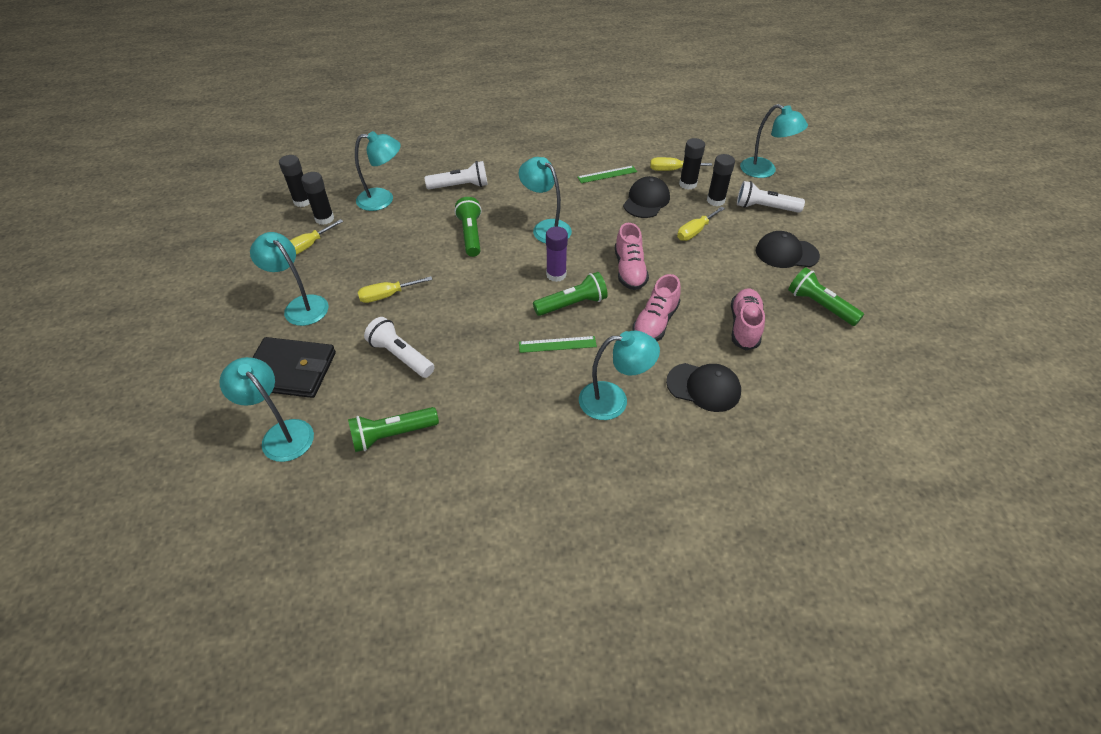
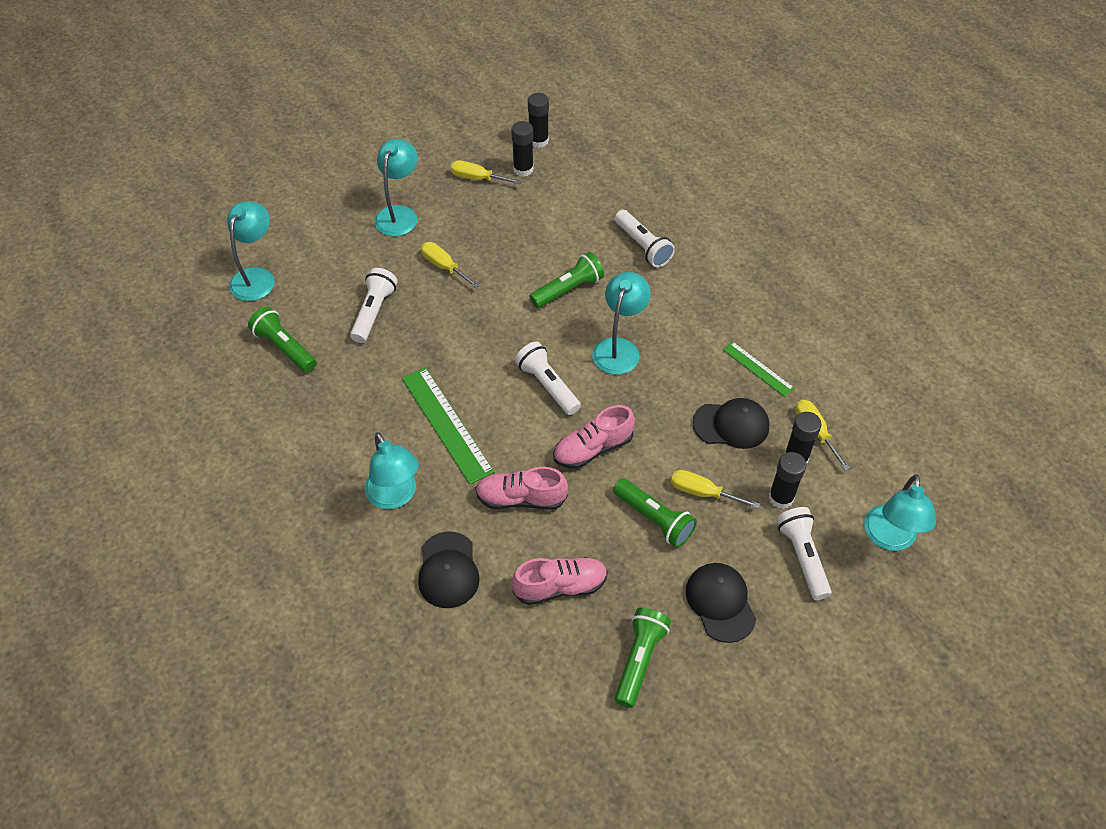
camera: 65 degrees right, 5 degrees up
black wallet [252,337,336,398] -> none
turquoise lamp [355,131,401,211] -> none
green ruler [519,336,597,353] -> green ruler [402,367,494,484], size x1.76
green flashlight [533,272,608,316] -> green flashlight moved to [613,478,697,547]
purple glue stick [546,227,568,282] -> white flashlight [515,341,581,415]

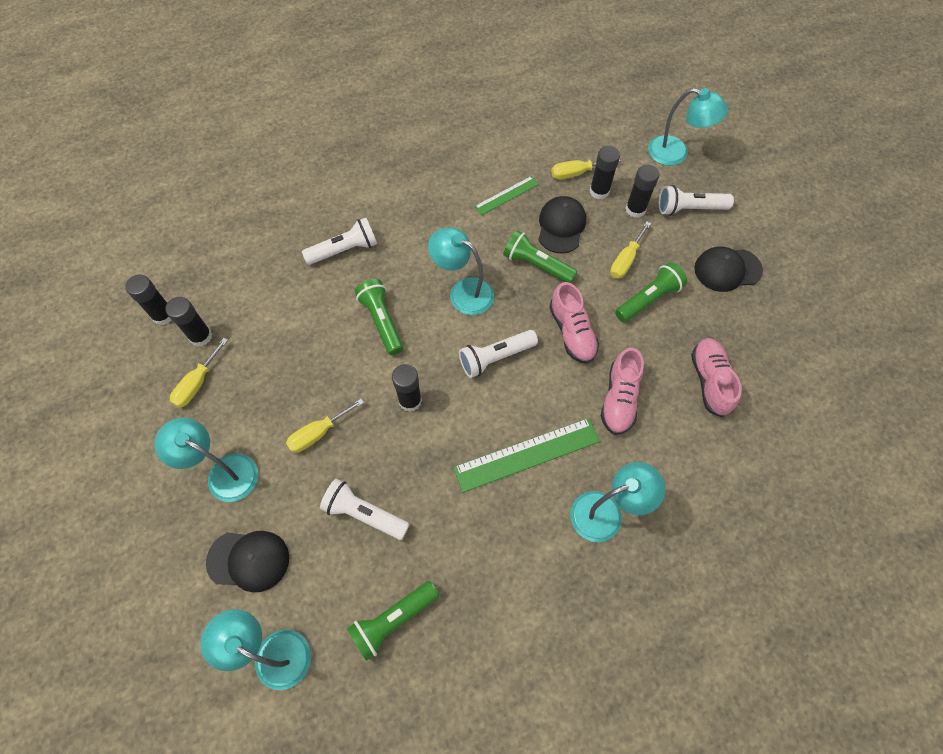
camera: 80 degrees left, 10 degrees up
black cap [418,531,480,608] -> black cap moved to [206,531,289,592]
green flashlight [615,608,671,708] -> green flashlight moved to [503,230,577,283]
none -> black glue stick [392,364,422,412]

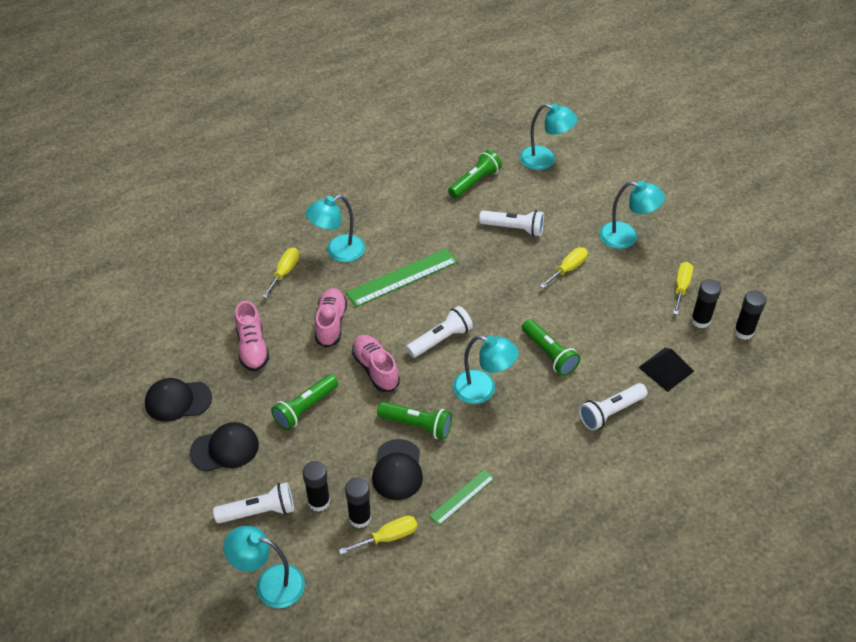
camera: 170 degrees right, 15 degrees down
black cap [206,531,289,592] -> black cap moved to [145,378,212,422]
black glue stick [392,364,422,412] -> none
yellow screwdriver [610,221,651,279] -> yellow screwdriver moved to [262,248,299,298]
none -> black pyramid [638,348,694,392]

